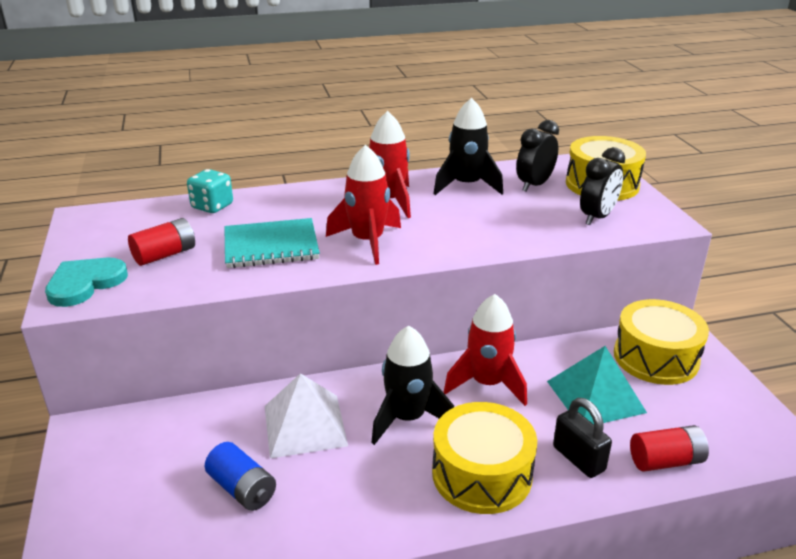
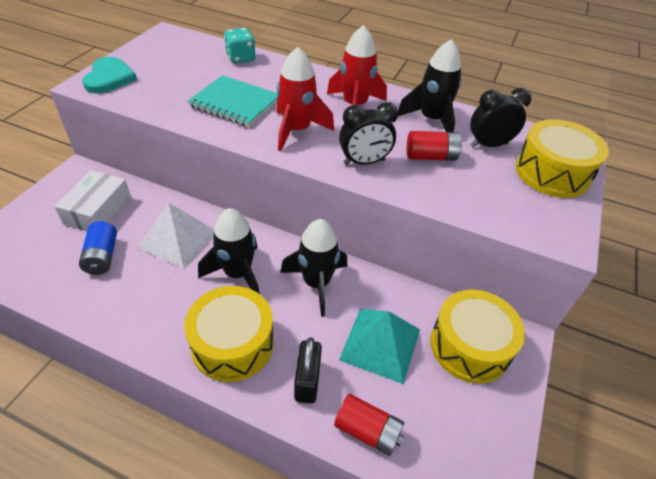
camera: 35 degrees right, 15 degrees up
turquoise heart [45,257,128,307] -> turquoise heart turned 105 degrees clockwise [82,57,137,94]
red battery [128,218,195,266] -> red battery moved to [407,131,462,161]
red rocket [444,294,527,406] -> black rocket [280,219,347,316]
black clock [580,147,625,225] -> black clock moved to [339,102,398,165]
none -> white box [54,170,131,231]

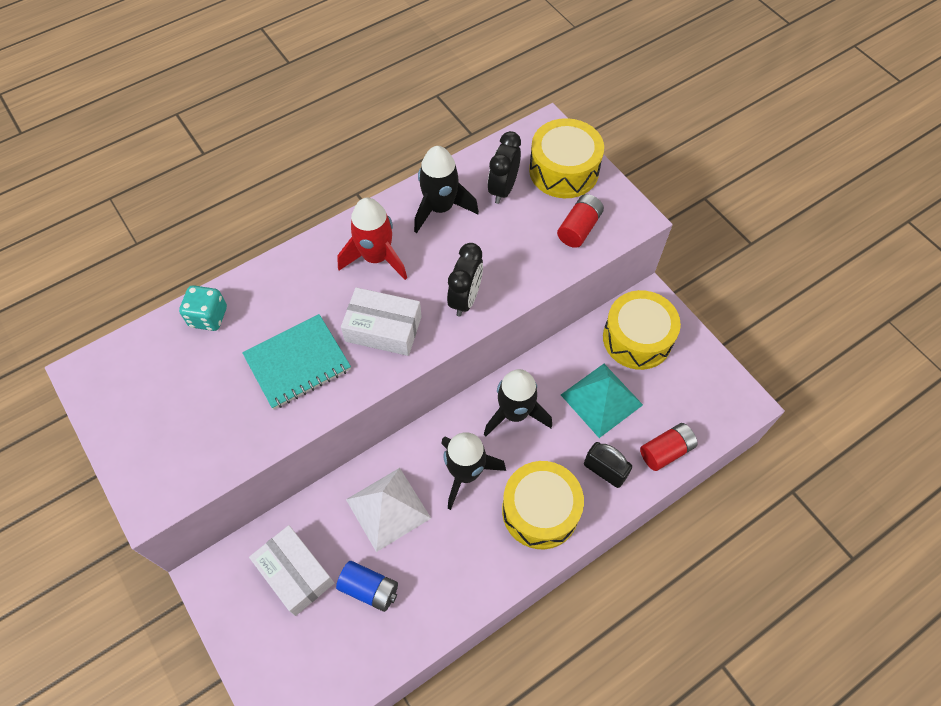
camera: 55 degrees left, 15 degrees up
turquoise heart [82,57,137,94] -> none
red rocket [277,47,334,151] -> white box [341,287,422,356]
red battery [407,131,462,161] -> red battery moved to [557,194,604,248]

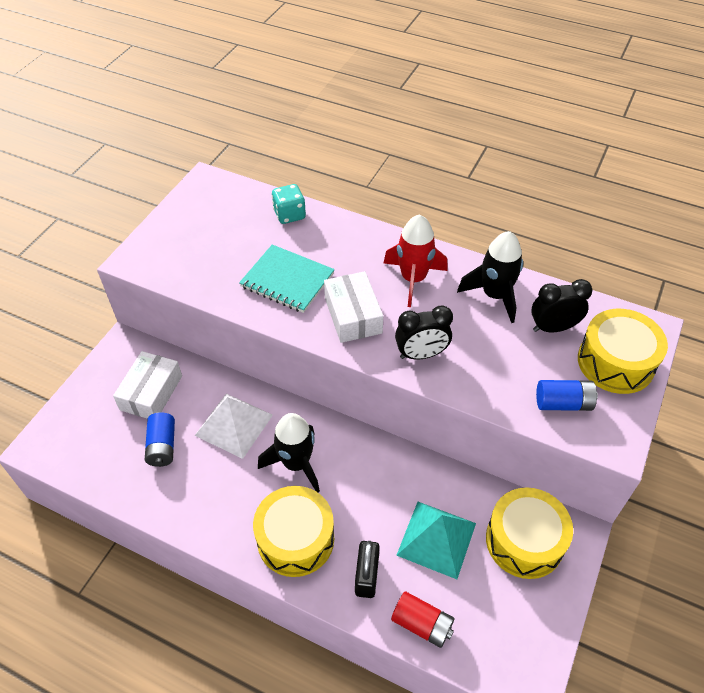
camera: 60 degrees right, 10 degrees down
black rocket [484,369,552,437] -> none
red battery [557,194,604,248] -> blue battery [536,380,598,411]

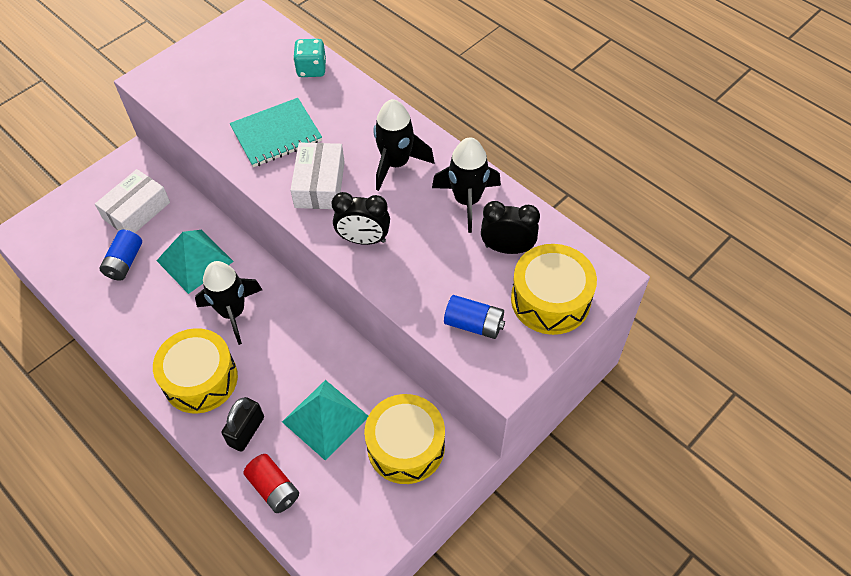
camera: 20 degrees right, 5 degrees up
white pyramid [195,394,273,459] -> turquoise pyramid [156,230,234,294]
turquoise notebook [239,244,335,313] -> turquoise notebook turned 75 degrees counterclockwise [230,98,322,167]
red rocket [384,214,448,307] -> black rocket [373,99,435,191]

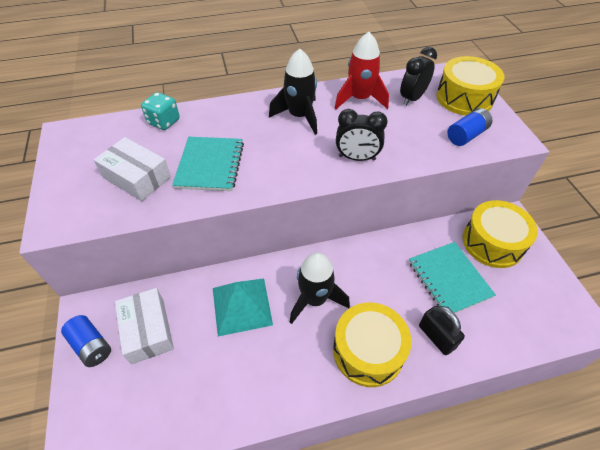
camera: 60 degrees left, 5 degrees down
blue battery [99,230,142,281] -> blue battery moved to [61,315,111,367]
red battery [243,454,299,513] -> none
turquoise pyramid [282,380,368,461] -> turquoise notebook [409,242,496,313]
white box [290,142,345,209] -> white box moved to [94,137,171,201]
black clock [332,192,390,245] -> black clock turned 60 degrees clockwise [336,109,388,161]
black rocket [432,137,501,233] -> red rocket [335,32,389,109]

